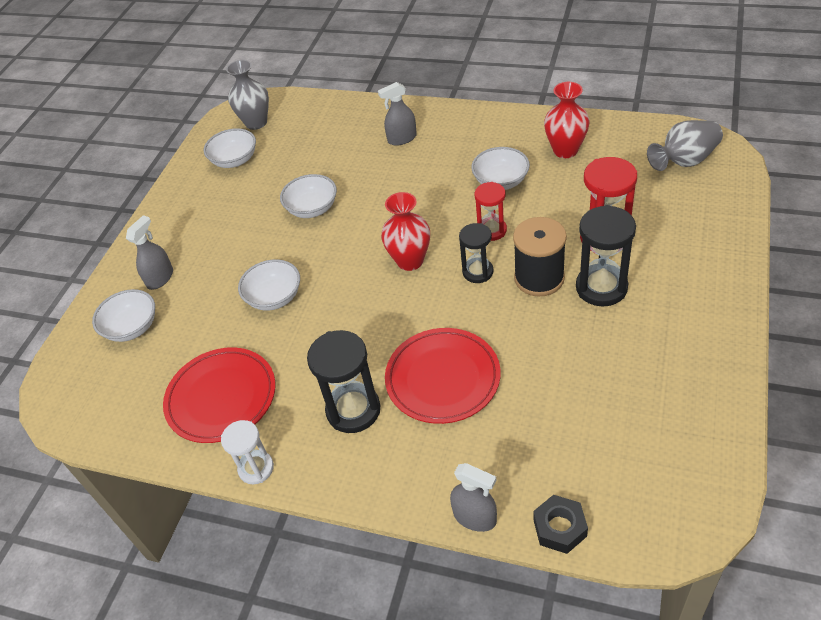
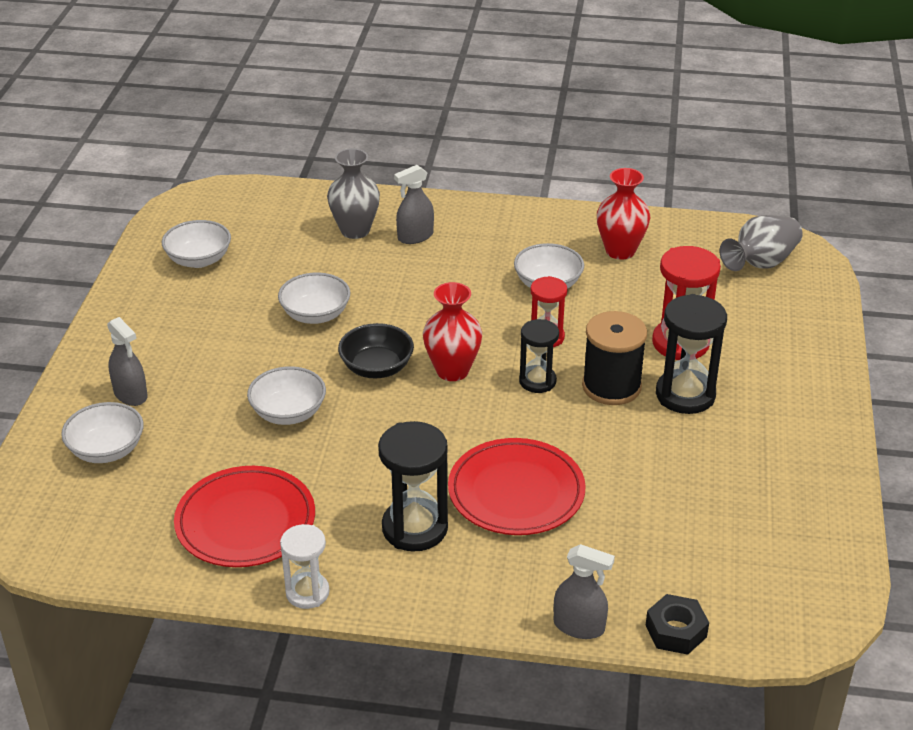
camera: 15 degrees left, 10 degrees down
grey spray bottle [126,215,173,290] -> grey spray bottle turned 120 degrees clockwise [107,317,147,406]
grey vase [226,60,269,130] -> grey vase moved to [327,148,380,239]
none -> black bowl [338,323,414,378]

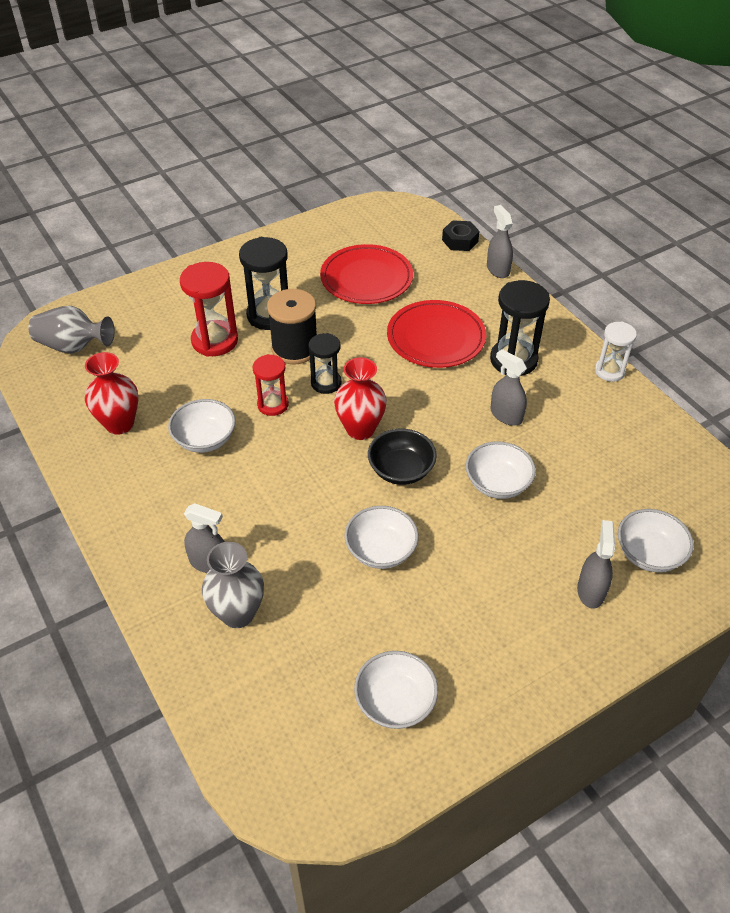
camera: 130 degrees left, 10 degrees up
red plate [174,466,315,567] -> red plate moved to [320,244,413,304]
none -> grey spray bottle [490,349,527,426]

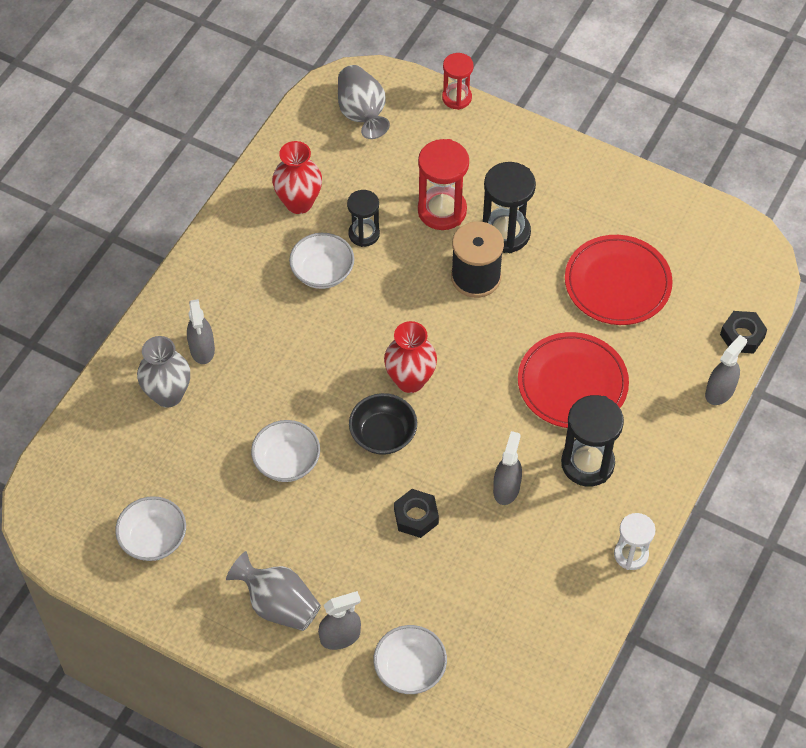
camera: 60 degrees right, 10 degrees up
red hourglass [252,354,289,416] -> red hourglass moved to [442,53,473,110]
black hourglass [308,333,342,394] -> black hourglass moved to [347,190,380,247]
white bowl [466,441,536,499] -> black nut [394,489,439,538]
none -> grey vase [226,551,321,631]

